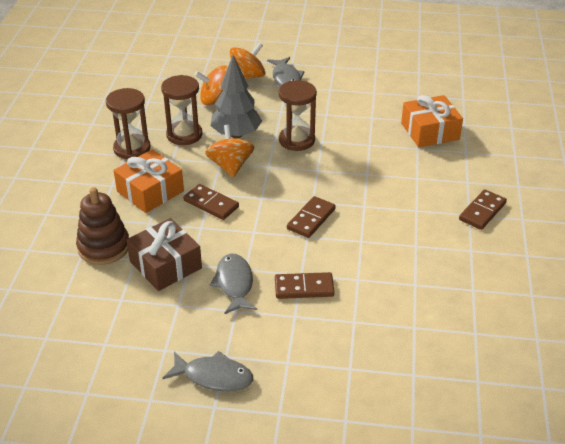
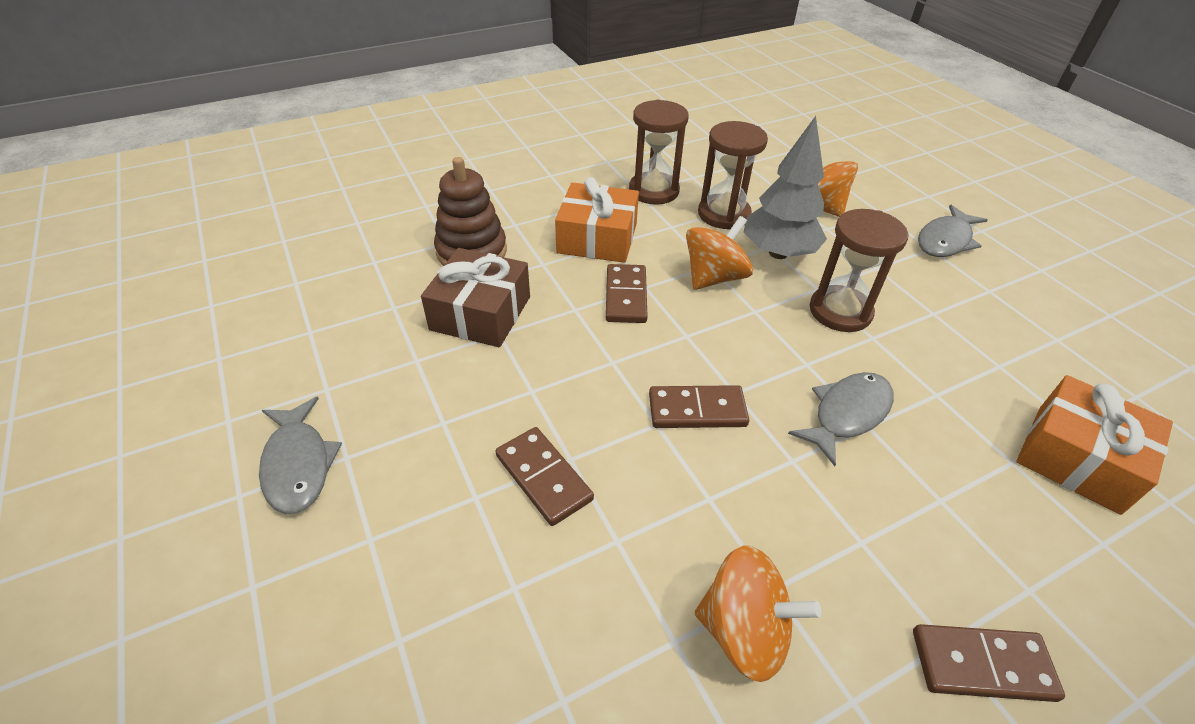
camera: 55 degrees right, 5 degrees up
grey fish [210,254,257,314] -> grey fish moved to [788,372,894,466]
orange spinning top [230,42,265,79] -> orange spinning top moved to [695,546,821,682]

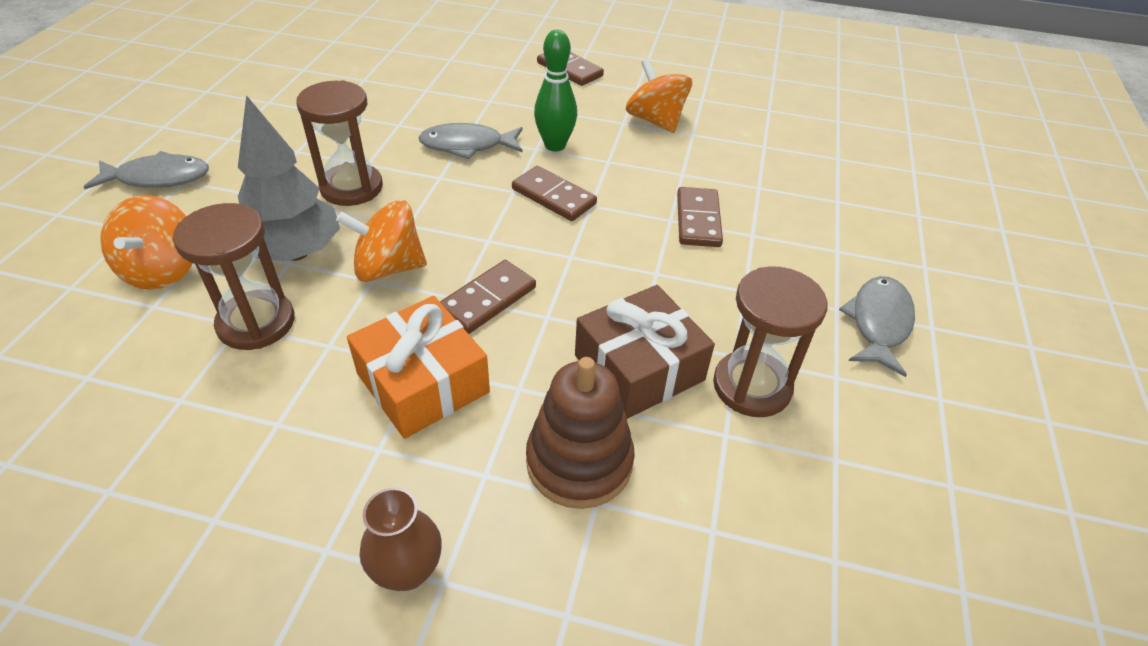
camera: 140 degrees left, 0 degrees up
brown hourglass [629,100,689,205] -> brown hourglass moved to [713,266,828,417]
orange gift [1016,375,1173,515] -> none
none -> brown vase [359,488,442,591]
none -> green bowling pin [534,30,577,151]

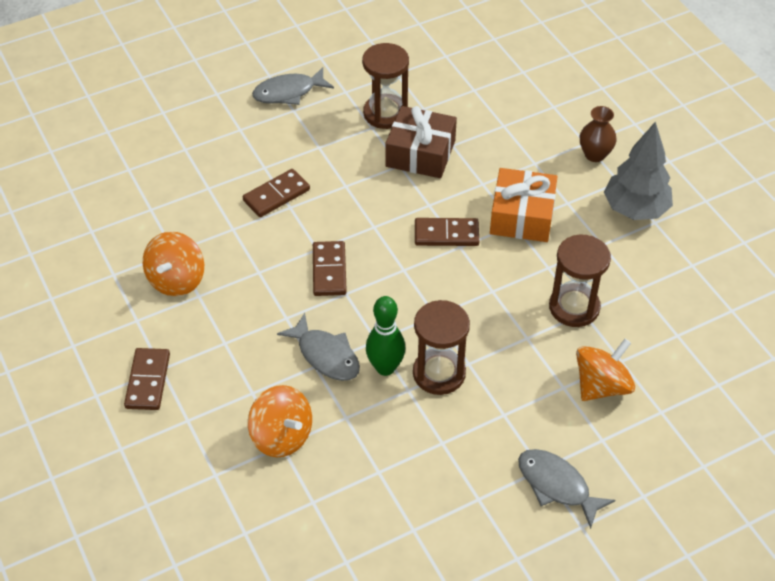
camera: 130 degrees left, 5 degrees up
grey tree [238,95,340,262] -> grey tree moved to [604,121,673,220]
orange spinning top [336,200,427,282] -> orange spinning top moved to [248,385,312,458]
brown stacking toy [526,357,635,509] -> none
green bowling pin [534,30,577,151] -> green bowling pin moved to [366,296,405,376]

